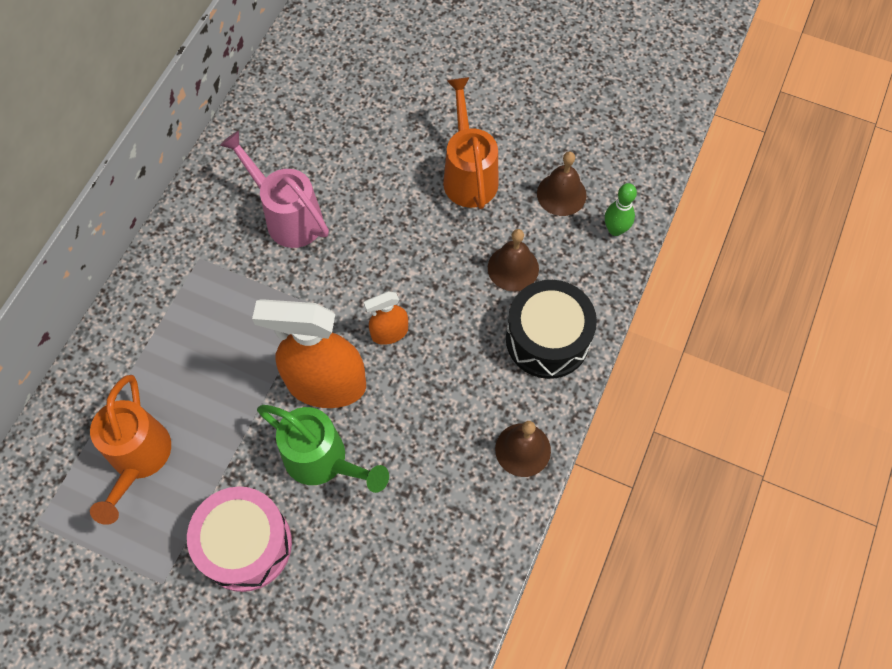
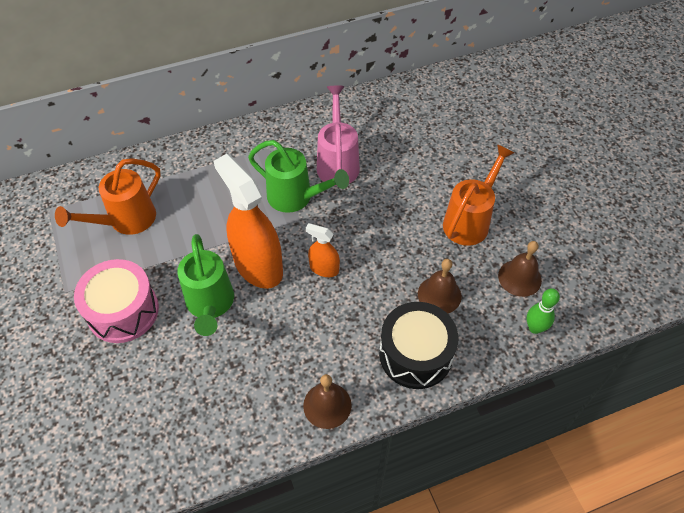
camera: 45 degrees right, 10 degrees down
none -> green watering can [248,140,349,213]

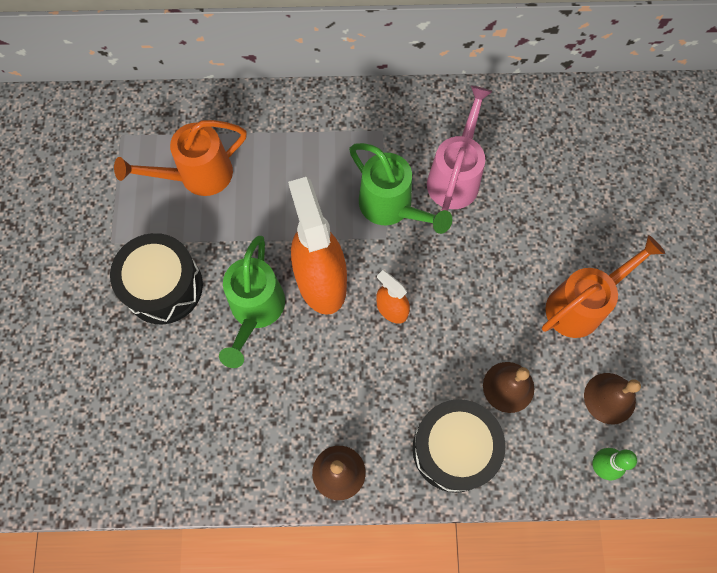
camera: 20 degrees right, 15 degrees up
pink drum [74,259,159,343] -> black drum [110,233,203,324]

